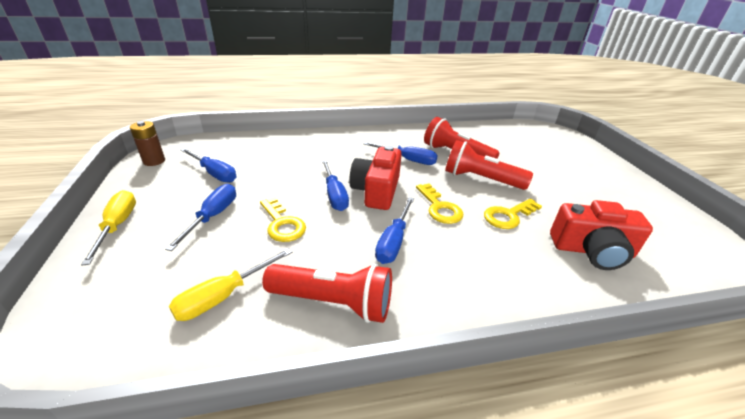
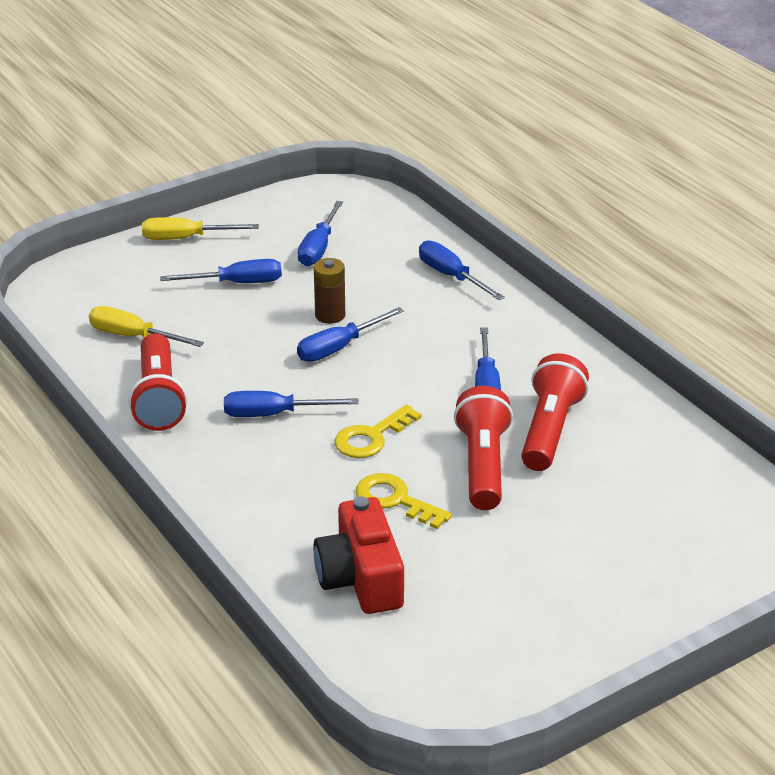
camera: 70 degrees right, 0 degrees up
yellow screwdriver [81,190,136,266] -> yellow screwdriver turned 150 degrees counterclockwise [142,217,259,240]
brown battery [130,121,165,166] -> brown battery moved to [314,258,345,324]
yellow key [260,197,306,242] -> none
red camera [349,145,402,210] -> none
none -> blue screwdriver [419,240,505,300]

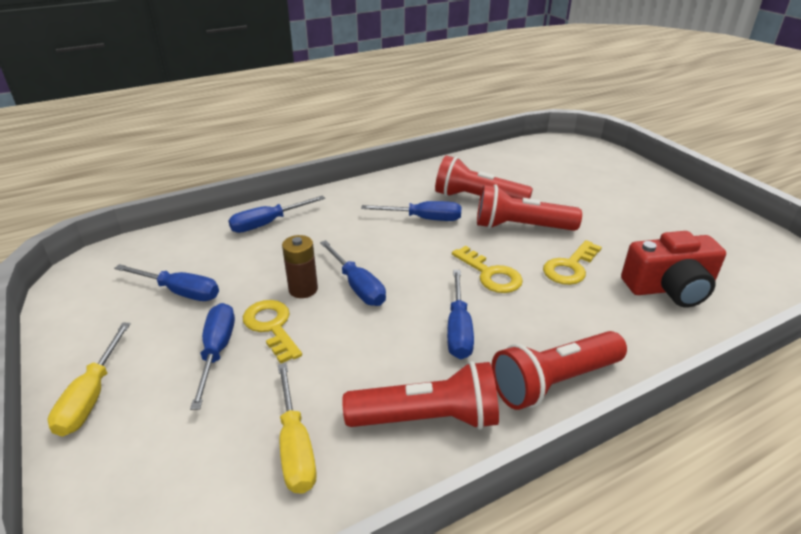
camera: 85 degrees left, 0 degrees up
yellow screwdriver [89,306,204,347] -> yellow screwdriver turned 45 degrees counterclockwise [278,363,317,494]
none -> yellow key [243,300,302,364]
none -> red flashlight [491,331,627,410]

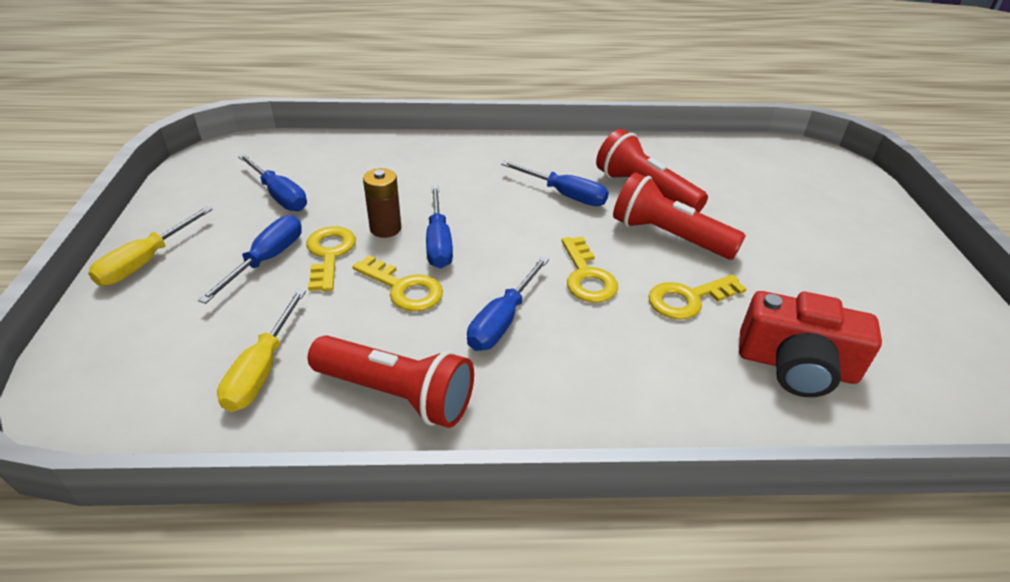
camera: 25 degrees right, 5 degrees up
blue screwdriver [228,195,325,233] -> none
red flashlight [491,331,627,410] -> none
none -> yellow key [352,255,443,312]

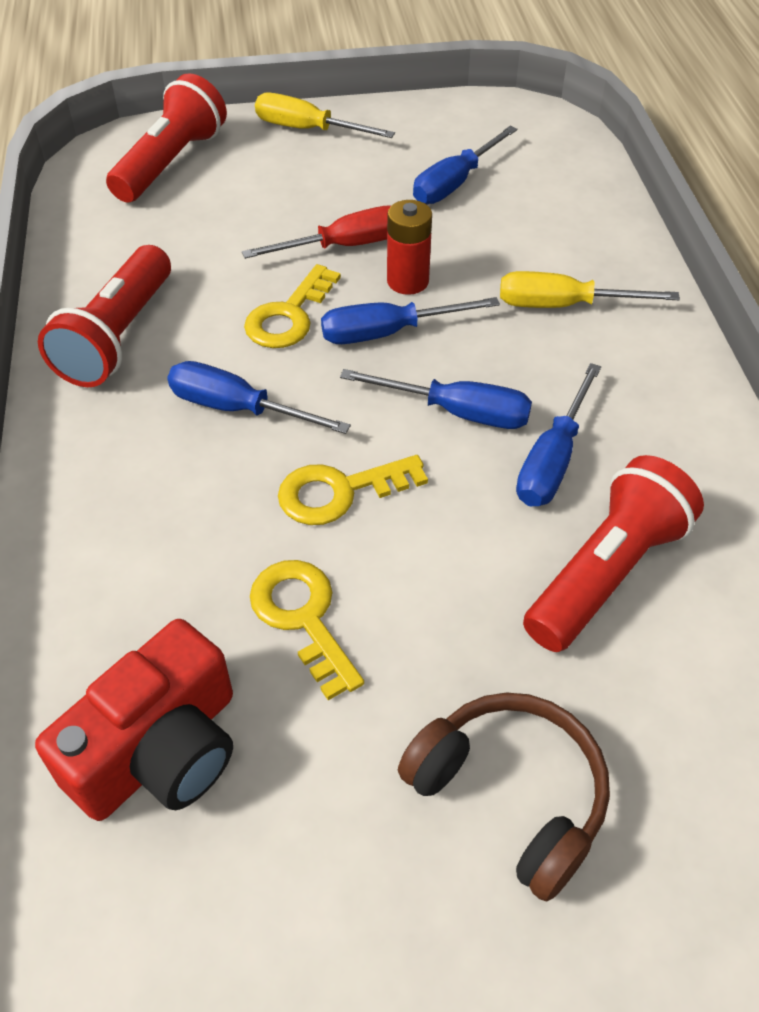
camera: 85 degrees right, 10 degrees up
blue screwdriver [198,215,302,304] -> blue screwdriver moved to [340,369,532,429]
yellow screwdriver [217,289,306,412] -> yellow screwdriver moved to [500,271,680,308]
yellow key [306,226,356,291] -> red screwdriver [242,206,391,259]
brown battery [363,168,401,238] -> red battery [387,200,432,295]
red flashlight [613,172,746,259] -> red flashlight moved to [106,73,227,202]
red camera [739,291,882,397] -> red camera turned 150 degrees counterclockwise [35,619,233,821]
none -> brown headphones [398,692,610,902]

